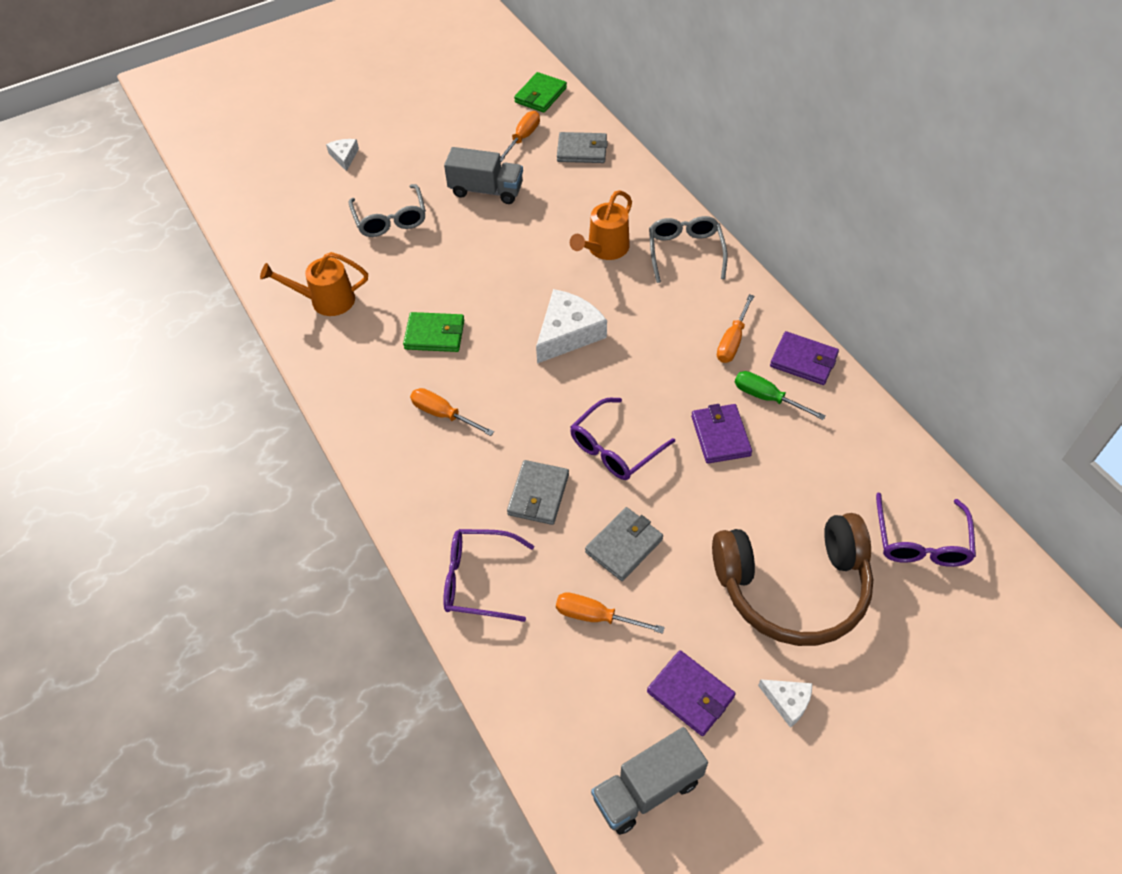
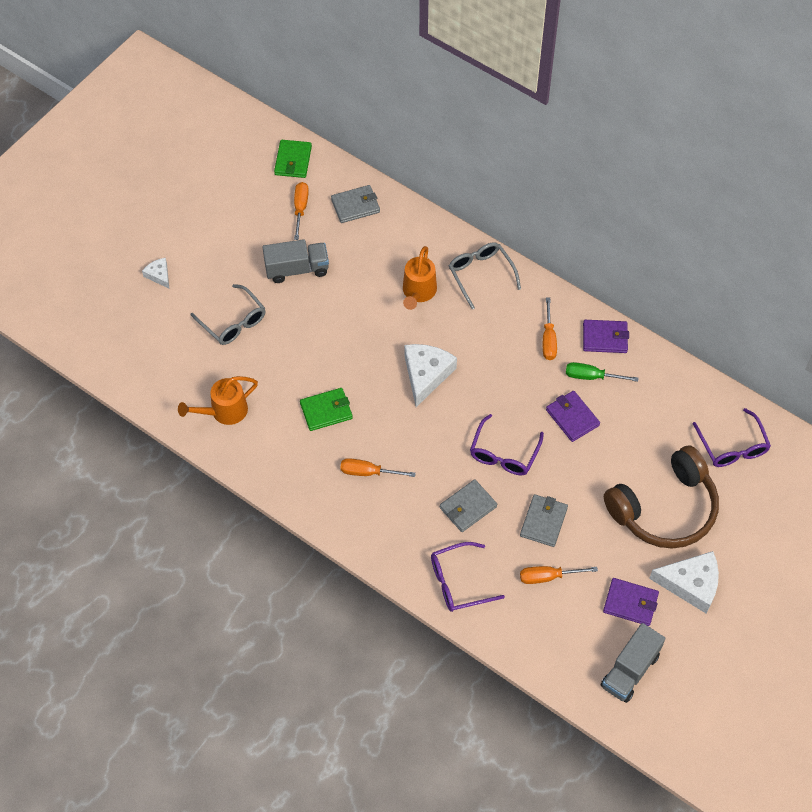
camera: 25 degrees left, 5 degrees up
grey wallet [507,460,569,525] -> grey wallet turned 60 degrees clockwise [440,479,497,532]
white cheese [758,679,812,728] -> white cheese [649,551,719,613], size x1.91

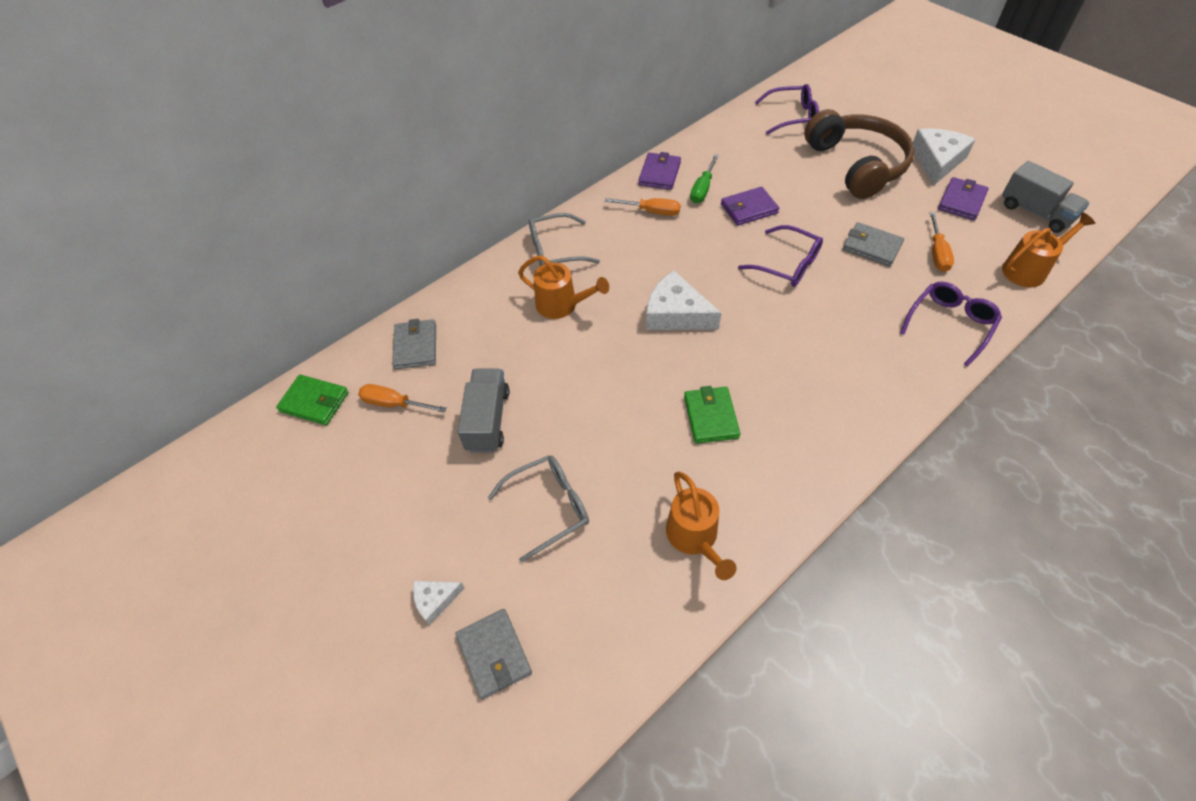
camera: 75 degrees left, 5 degrees down
orange screwdriver [340,458,415,477] -> none
purple glasses [431,542,505,612] -> purple glasses turned 135 degrees counterclockwise [900,281,1002,367]
grey wallet [440,479,497,532] -> grey wallet moved to [455,609,532,700]
none -> orange watering can [1002,212,1095,287]

